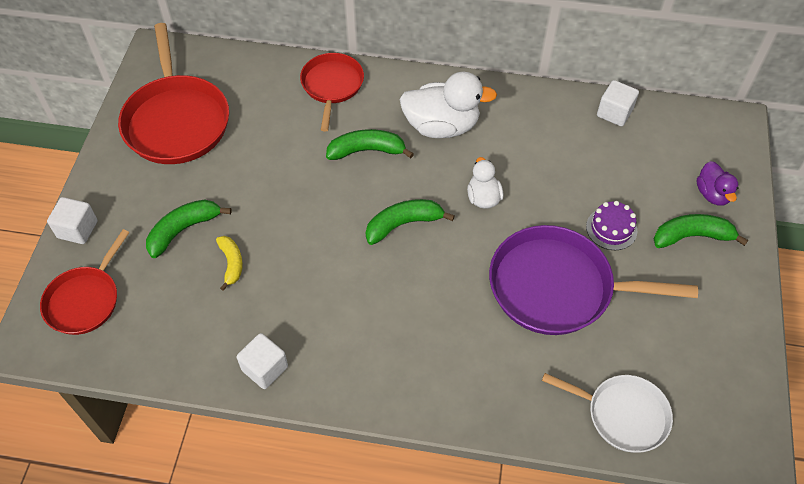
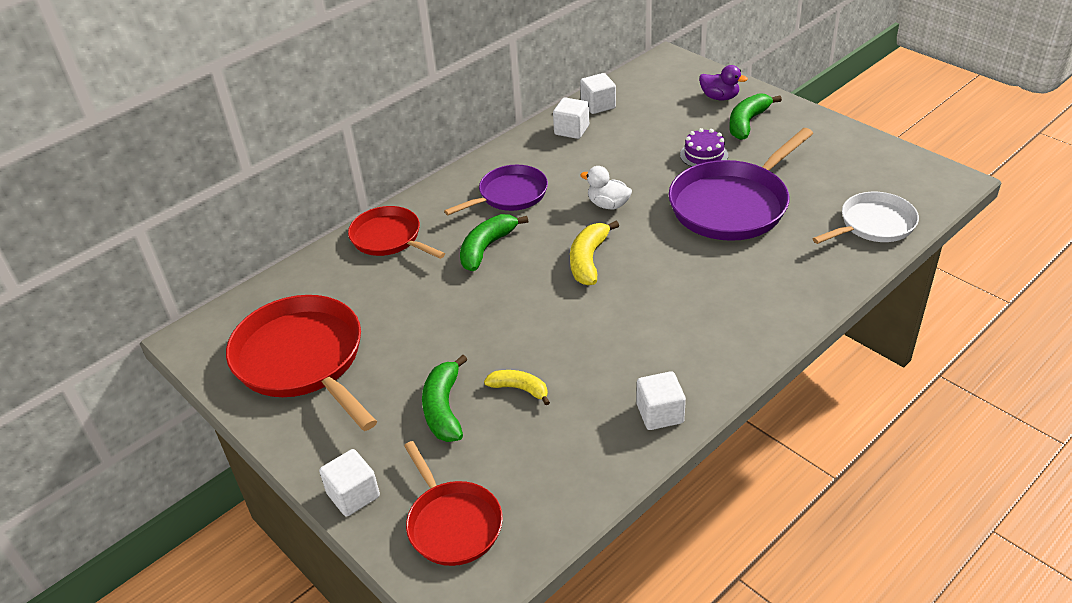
camera: 50 degrees left, 15 degrees down
red pan [118,23,229,164] -> red pan turned 150 degrees counterclockwise [226,295,377,431]
green banana [366,199,455,245] -> yellow banana [570,221,619,285]
white duck [399,72,497,138] -> purple pan [444,165,548,215]
none -> white cube [553,98,589,139]

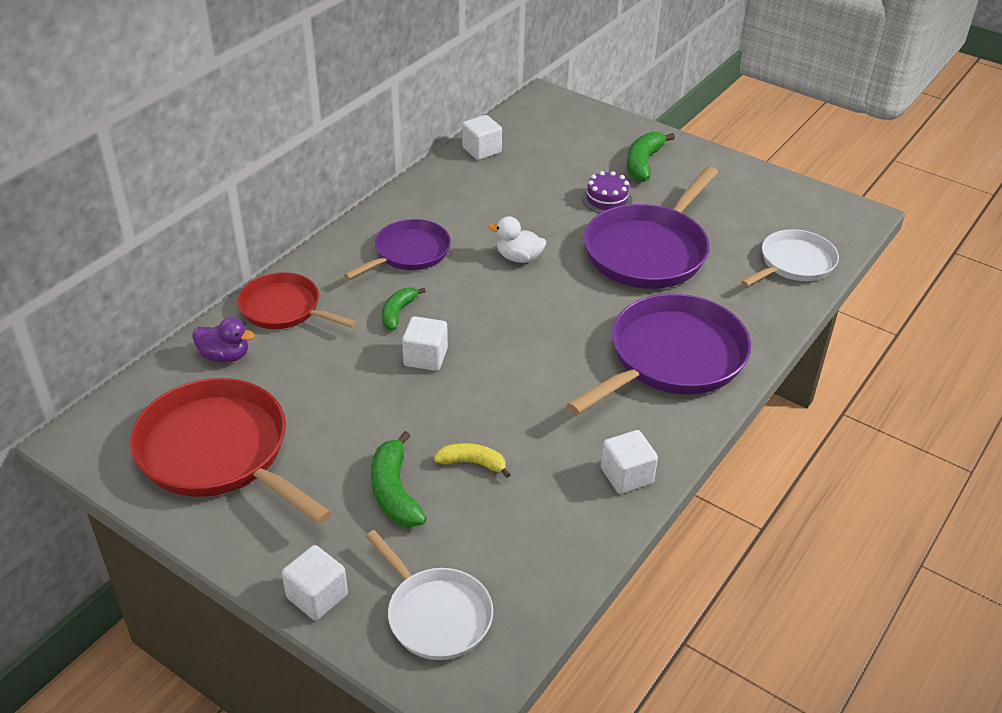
camera: 15 degrees left, 0 degrees up
red pan [404,441,503,566] -> white pan [366,530,493,660]
green banana [460,214,528,271] -> green banana [382,287,426,330], size x0.66
white cube [553,98,589,139] -> white cube moved to [402,316,448,371]
yellow banana [570,221,619,285] -> none
purple duck [699,65,748,100] -> purple duck moved to [192,317,255,363]
none -> purple pan [567,294,751,415]

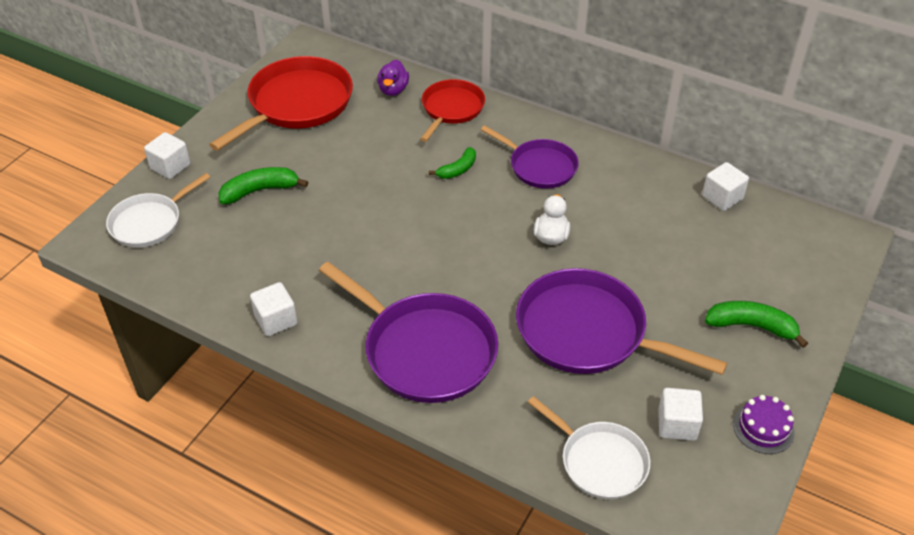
camera: 85 degrees right, 5 degrees up
green banana [382,287,426,330] -> green banana turned 120 degrees clockwise [429,147,476,179]
white cube [402,316,448,371] -> white cube moved to [658,388,703,441]
yellow banana [434,443,511,478] -> none
purple cake [582,171,632,213] -> purple cake moved to [733,395,795,454]

